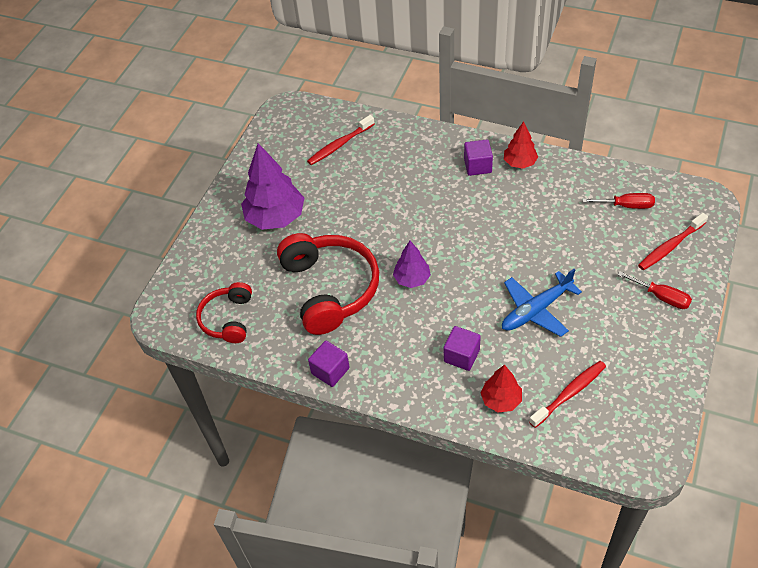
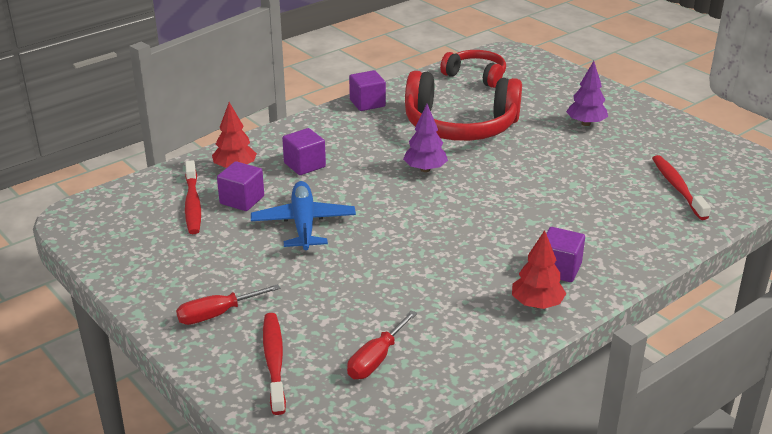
camera: 115 degrees right, 20 degrees down
purple tree [241,143,304,230] -> purple tree [566,61,608,126], size x0.56
none -> purple cube [217,161,264,211]

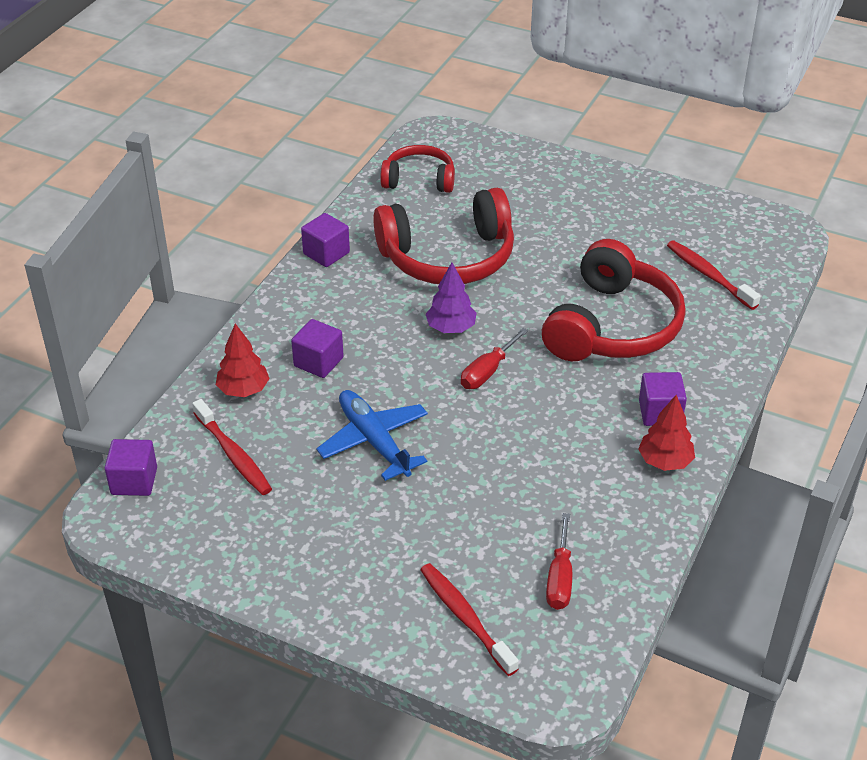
camera: 25 degrees left, 10 degrees up
red screwdriver [176,284,281,325] -> red screwdriver moved to [461,328,528,389]
purple cube [217,161,264,211] -> purple cube moved to [105,439,157,496]
purple tree [566,61,608,126] -> none
none -> red headphones [542,239,686,361]

